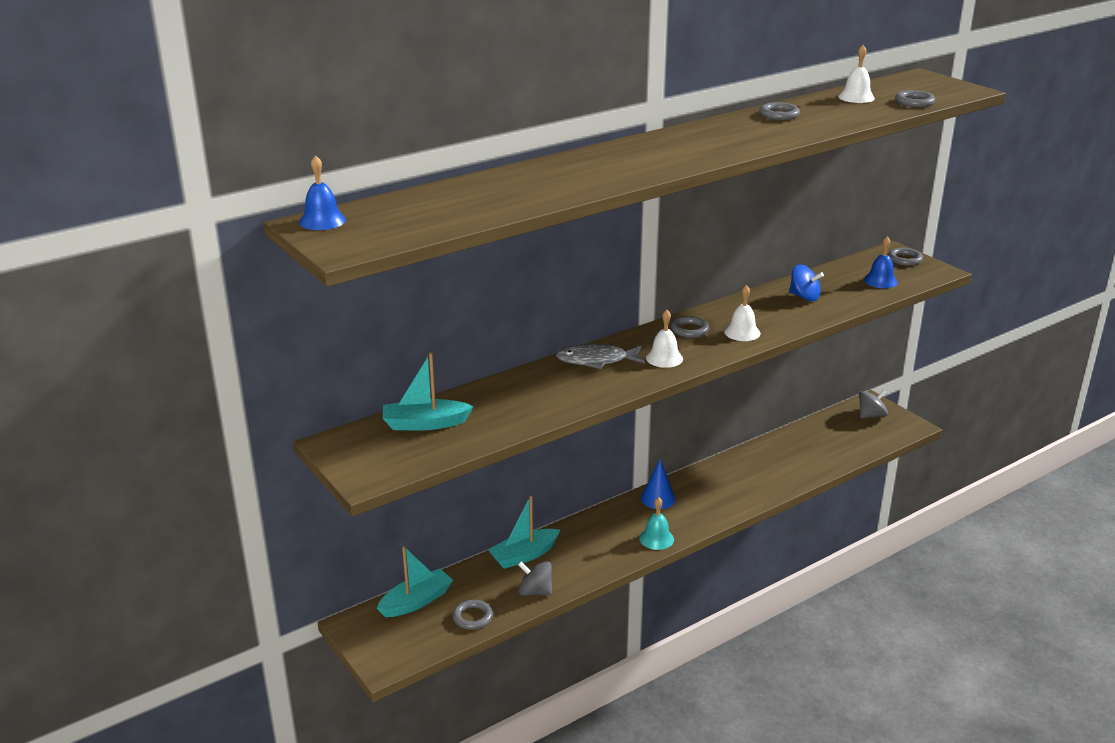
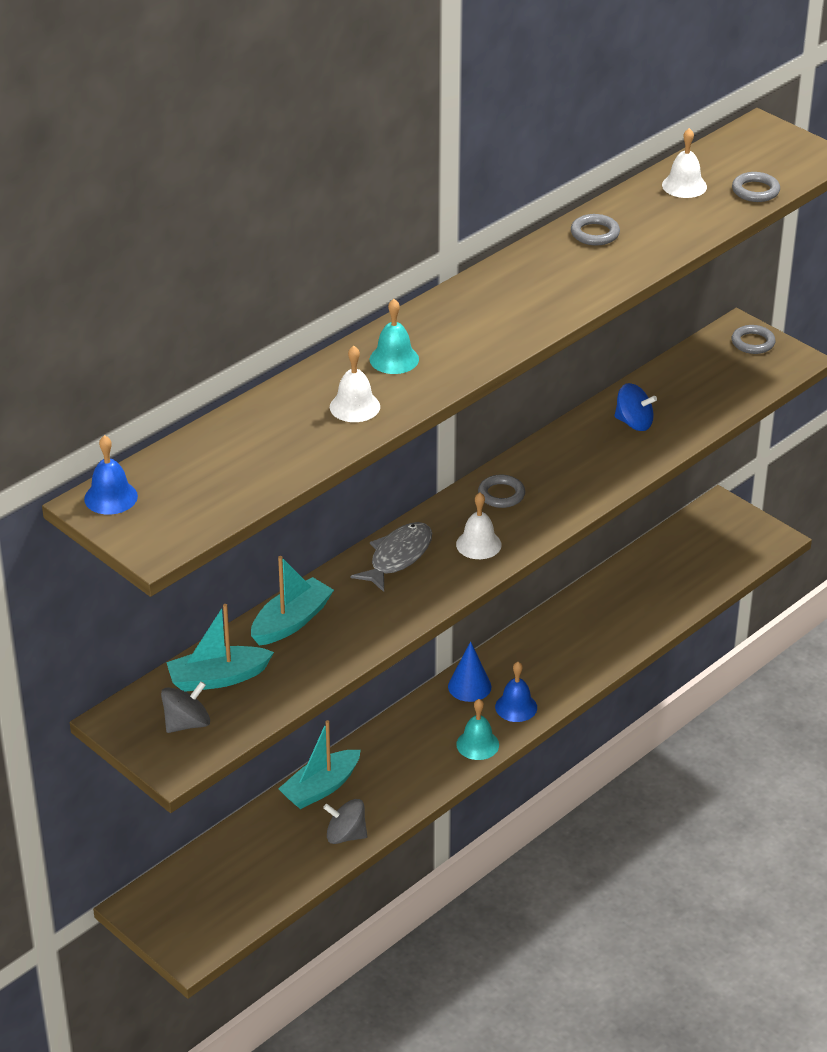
camera: 10 degrees left, 10 degrees up
turquoise boat [377,546,453,617] -> turquoise boat moved to [251,556,334,646]
grey ring [452,600,493,630] -> none
grey fish [556,344,645,369] -> grey fish turned 135 degrees clockwise [351,522,432,592]
white bell [724,285,760,341] -> white bell moved to [330,346,380,422]
grey spinning top [859,389,888,418] -> grey spinning top moved to [161,681,210,733]
blue bell [864,236,898,288] -> blue bell moved to [495,662,537,722]
none -> turquoise bell [370,299,419,374]

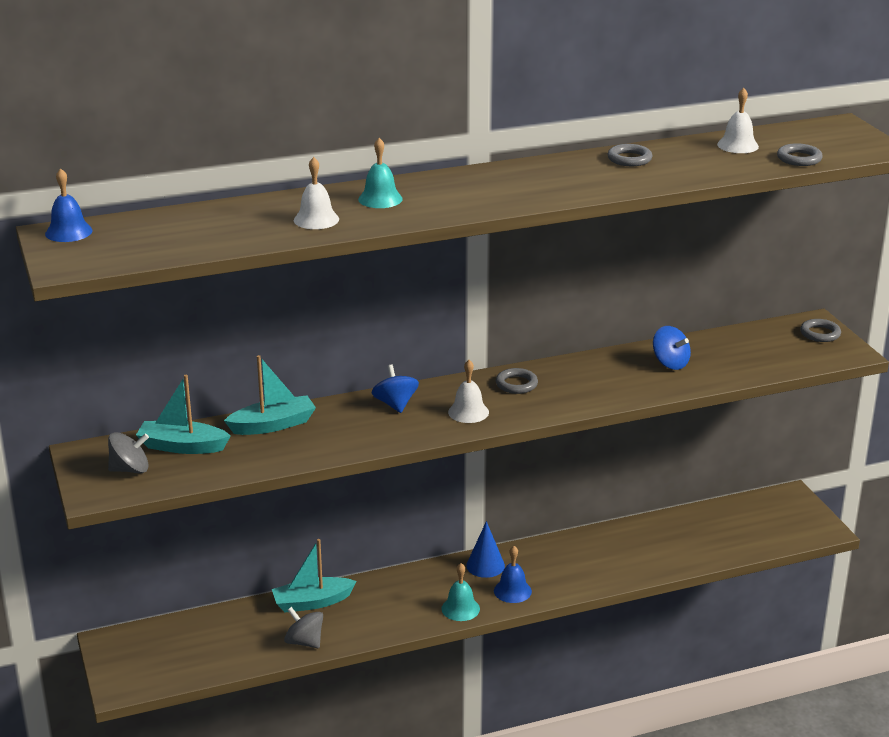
camera: 25 degrees right, 10 degrees down
grey fish [351,522,432,592] -> blue spinning top [372,364,419,413]

